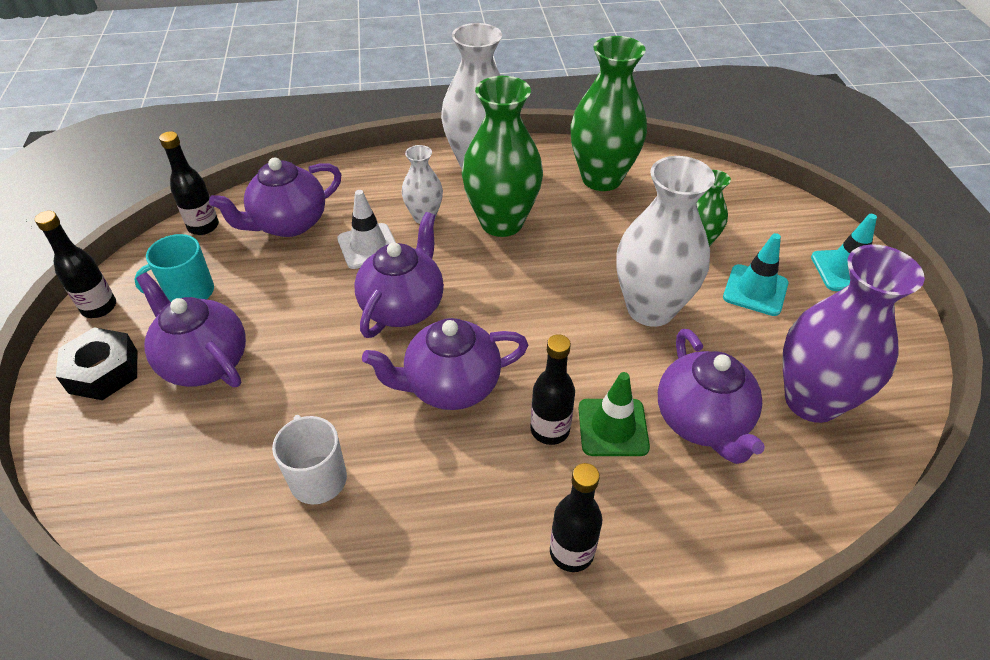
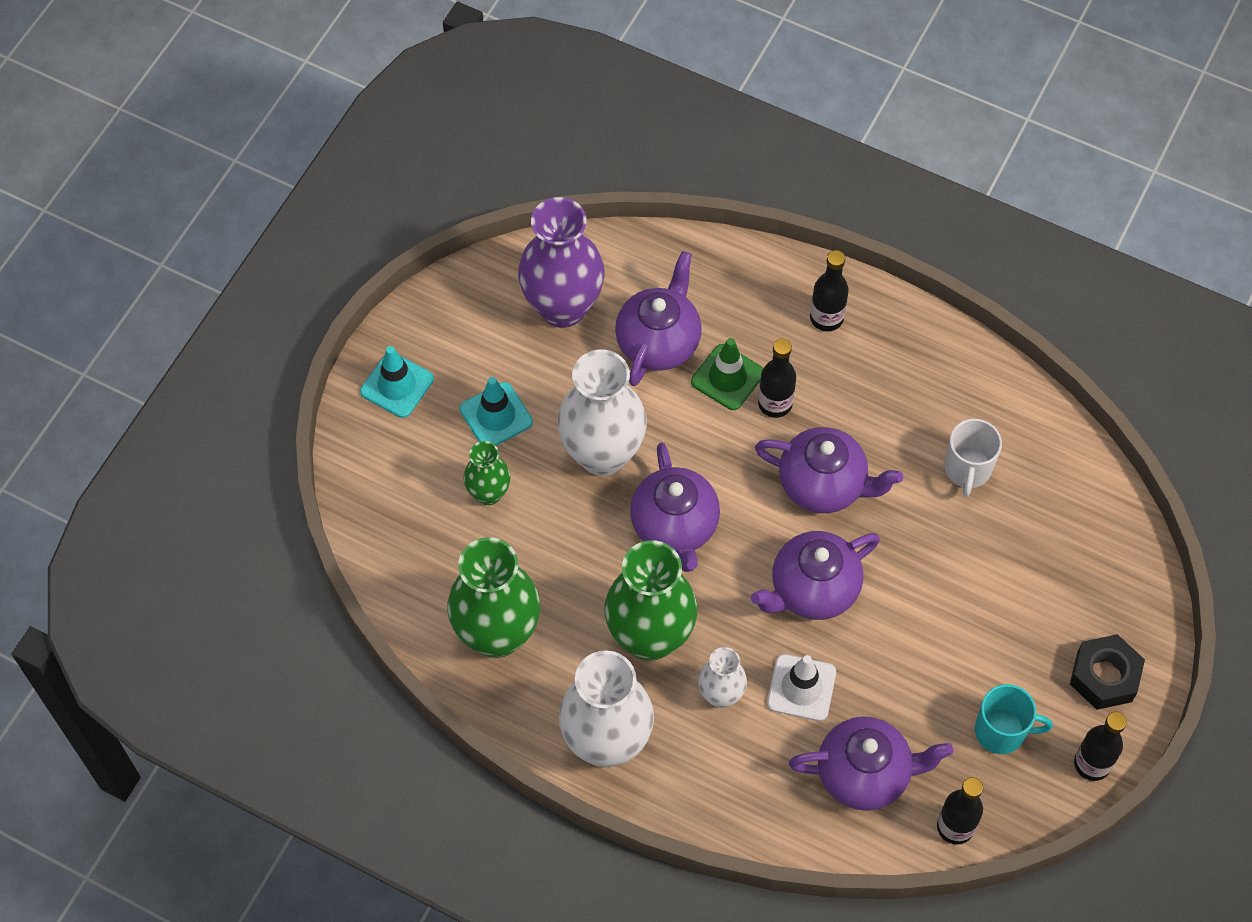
camera: 145 degrees left, 15 degrees up
purple teapot [136,272,246,387] -> purple teapot moved to [630,443,720,572]

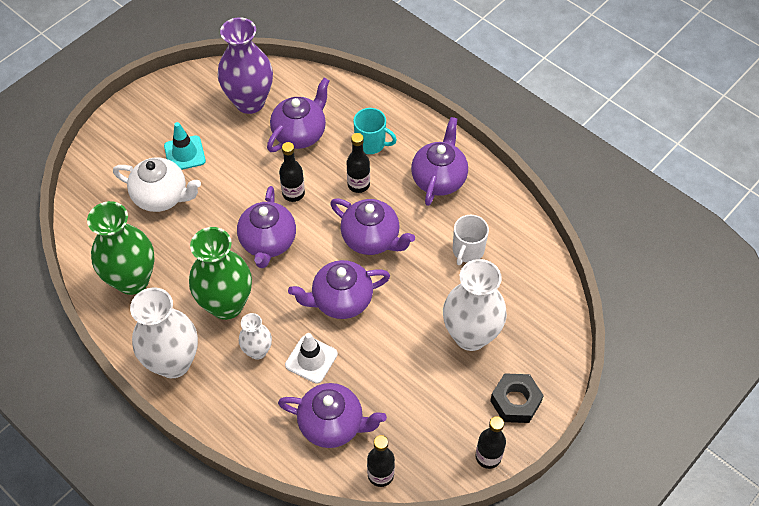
camera: 15 degrees right, 5 degrees down
turquoise traffic cone [360,346,434,418] -> none
green vase [463,441,510,505] -> white teapot [113,157,201,212]
white vase [557,349,647,476] -> white vase moved to [443,259,507,351]
green traffic cone [691,338,763,410] -> none
black bottle [810,250,849,331] -> black bottle moved to [279,142,305,202]
turquoise mug [975,684,1053,754] -> turquoise mug moved to [353,108,397,154]
none -> purple teapot [411,117,468,206]

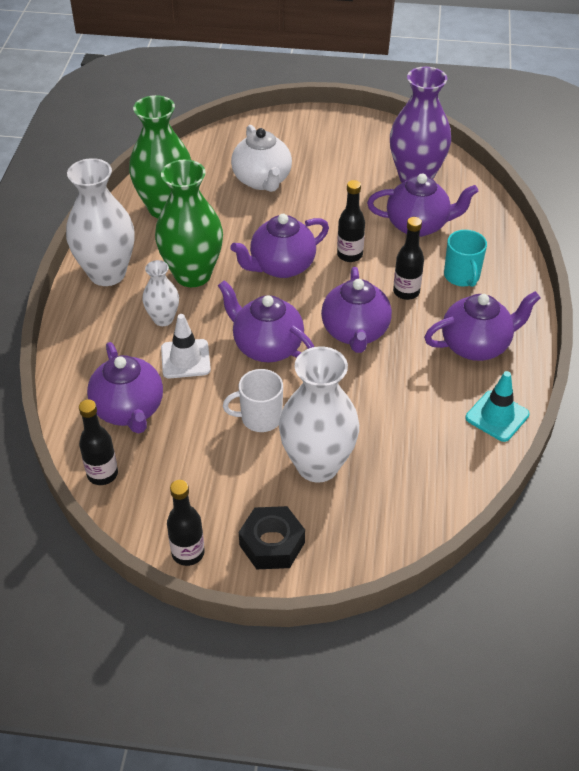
camera: 55 degrees right, 10 degrees down
turquoise traffic cone [164,122,206,170] -> turquoise traffic cone moved to [466,371,530,442]
white mug [453,215,489,265] -> white mug moved to [223,369,283,432]

